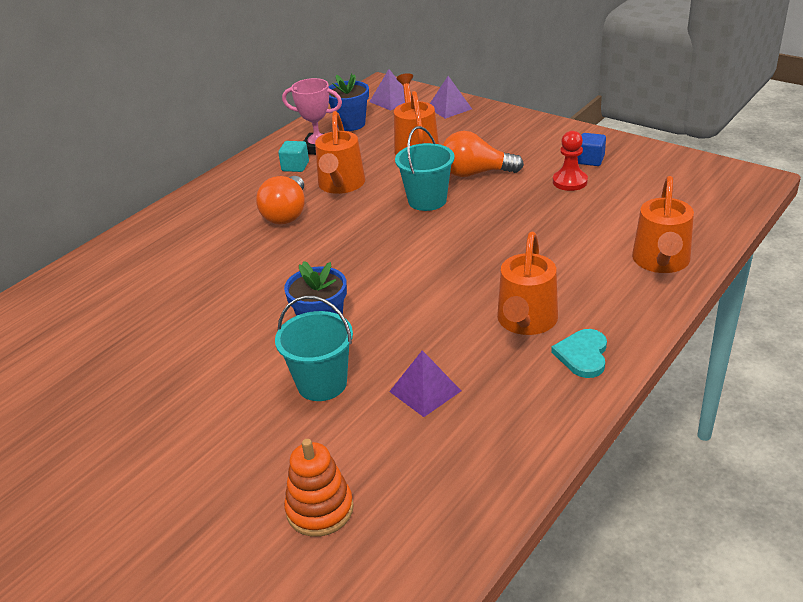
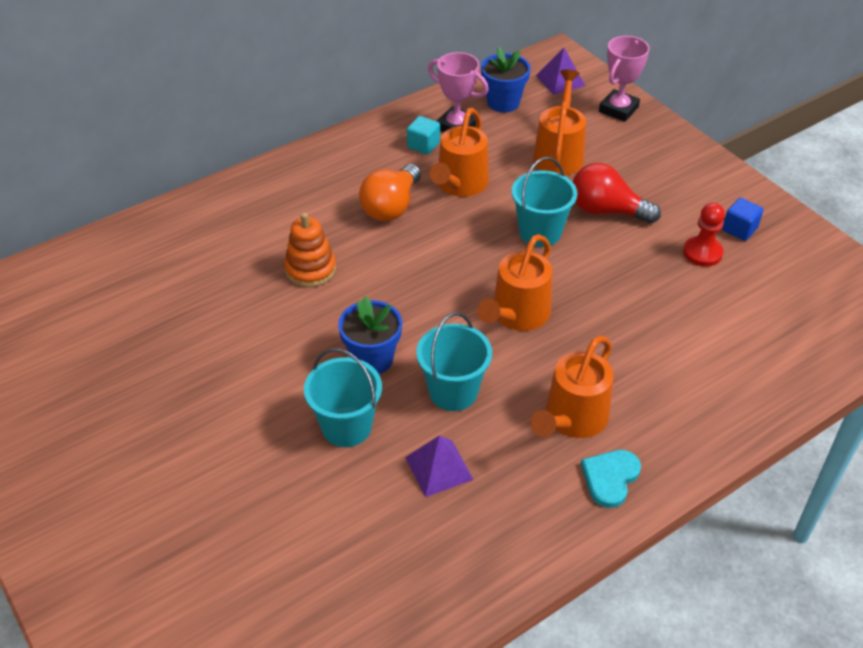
camera: 15 degrees right, 10 degrees up
orange stacking toy [284,439,354,537] -> orange stacking toy moved to [284,212,336,287]
purple pyramid [430,76,472,119] -> pink trophy [599,36,649,122]
orange light bulb [443,131,524,177] -> red light bulb [573,163,661,224]
orange watering can [632,176,694,273] -> orange watering can moved to [477,234,552,331]
none -> turquoise bucket [416,312,492,411]

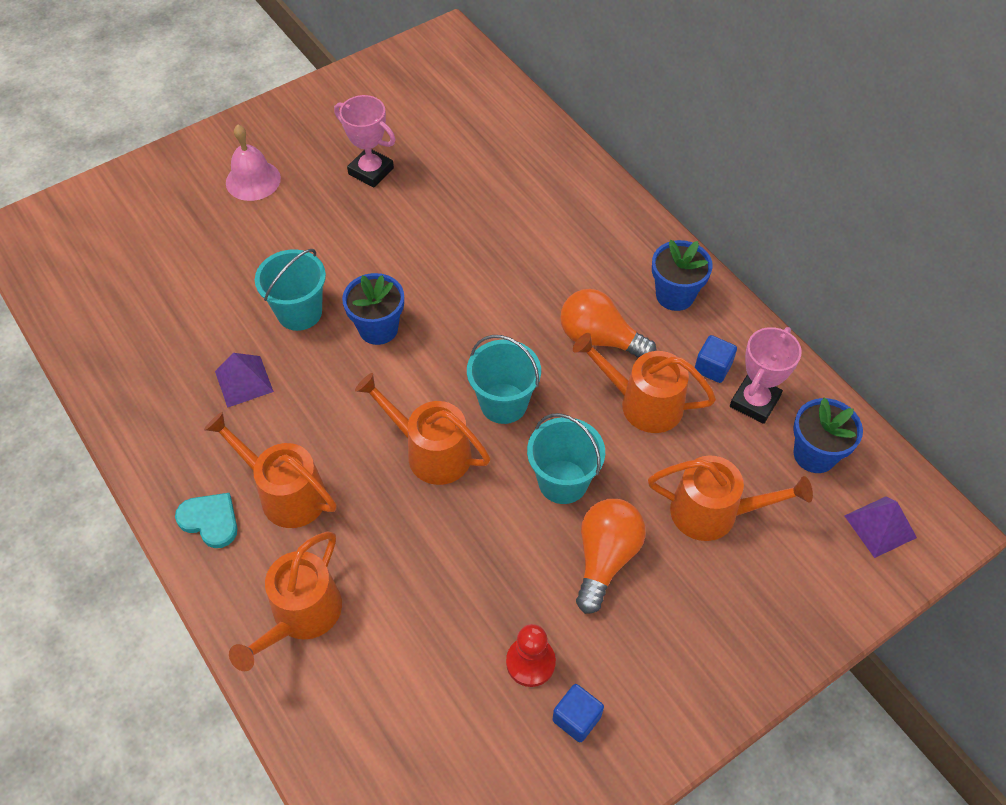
camera: 90 degrees right, 10 degrees up
orange stacking toy [284,212,336,287] -> none
turquoise cube [407,116,440,155] -> blue cube [695,335,737,383]
turquoise bucket [416,312,492,411] -> turquoise bucket moved to [467,335,541,424]
red light bulb [573,163,661,224] -> orange light bulb [576,499,646,614]
pink trophy [599,36,649,122] -> pink trophy moved to [334,95,396,187]
none -> pink bell [226,125,281,201]
none -> orange watering can [229,531,342,671]
none -> blue flower pot [652,240,713,311]

